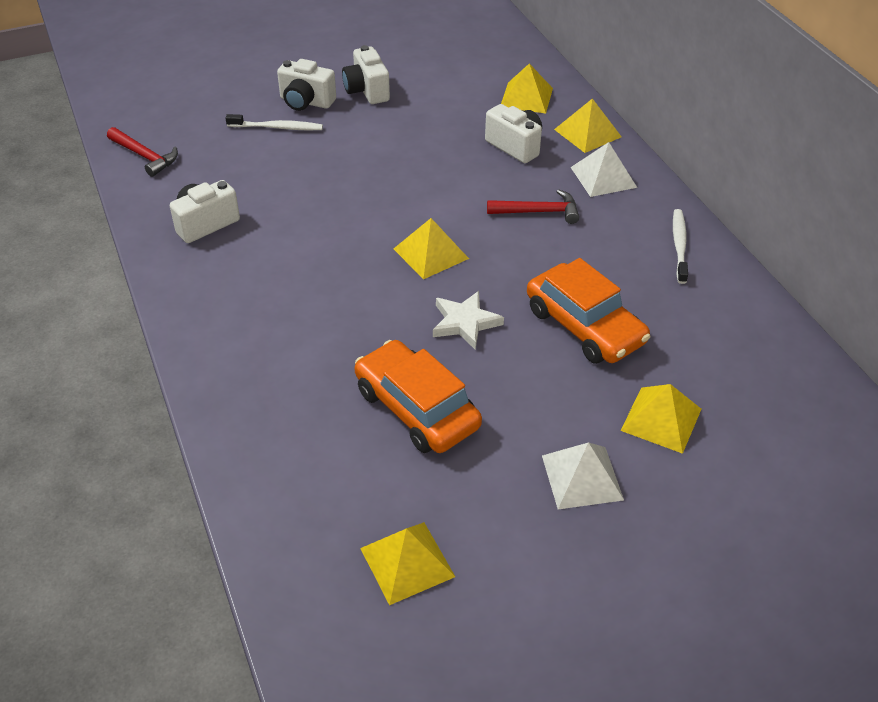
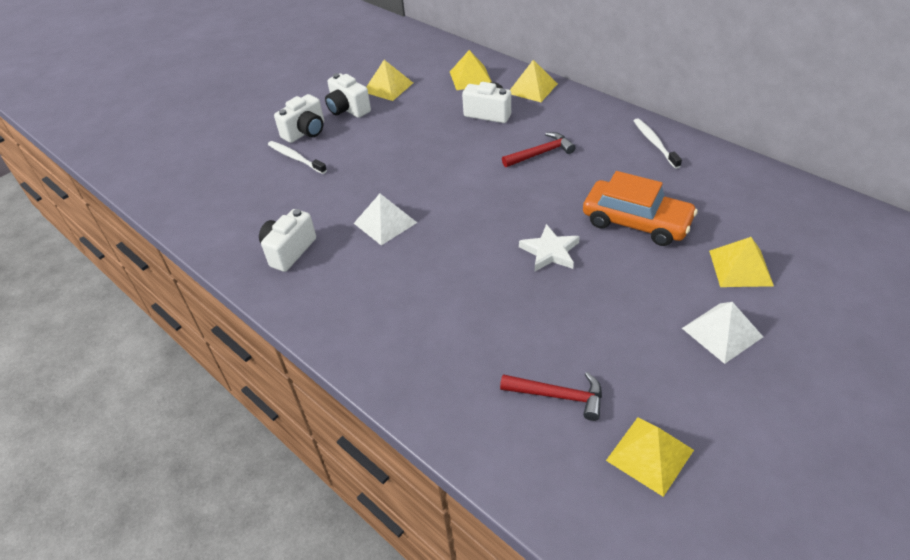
camera: 20 degrees left, 0 degrees up
red hammer [107,127,178,177] -> red hammer moved to [500,372,602,421]
white toothbrush [226,114,323,130] -> white toothbrush turned 120 degrees counterclockwise [268,141,327,174]
white camera [277,59,336,111] -> white camera turned 45 degrees counterclockwise [274,94,324,143]
orange car [355,340,482,453] -> none
yellow pyramid [394,218,469,279] -> yellow pyramid moved to [366,60,413,101]
white pyramid [571,142,637,197] -> white pyramid moved to [354,194,417,245]

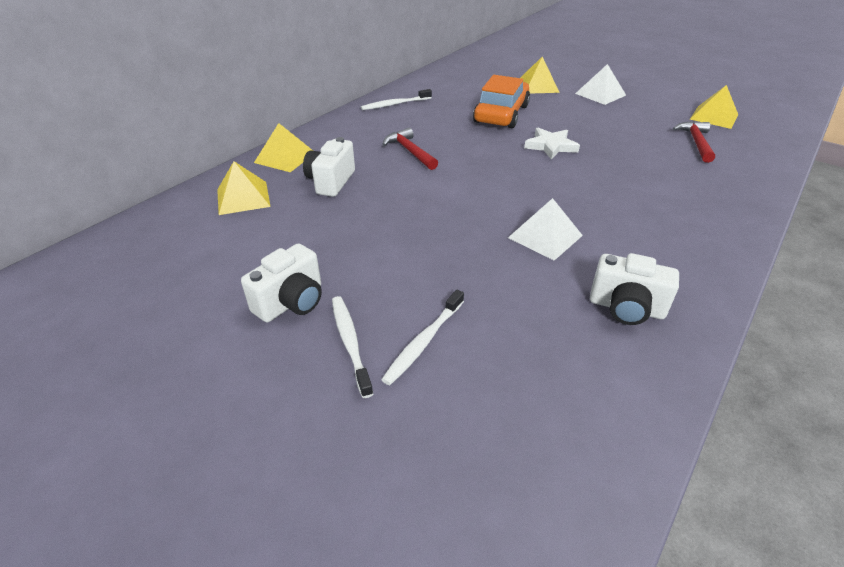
camera: 100 degrees left, 5 degrees down
white camera [274,94,324,143] -> white toothbrush [332,296,373,398]
yellow pyramid [366,60,413,101] -> none

